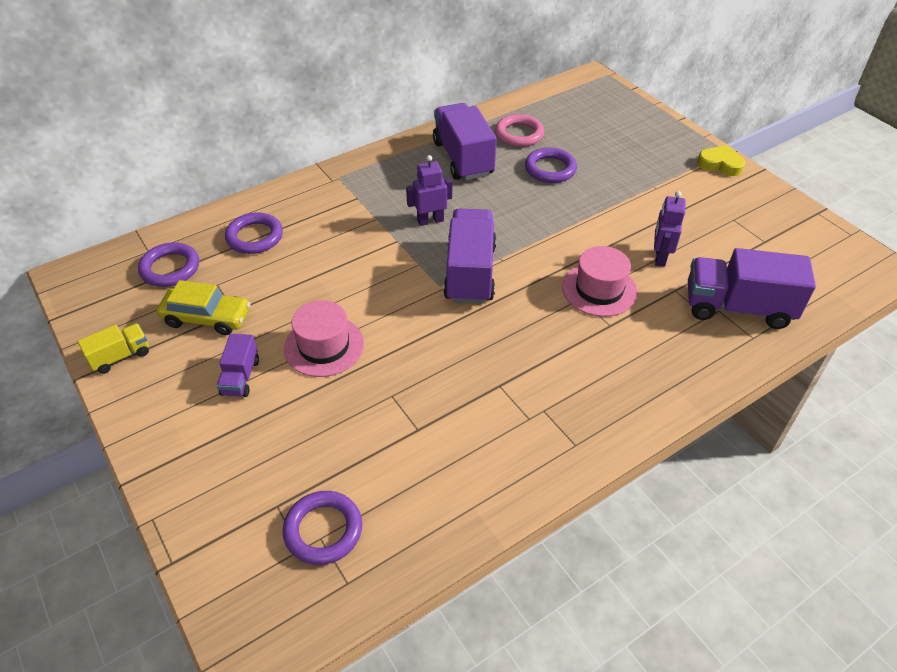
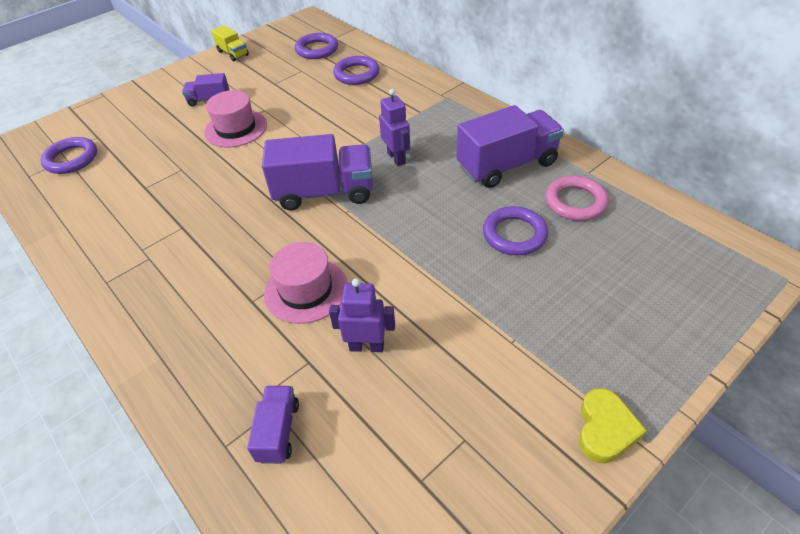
camera: 85 degrees right, 0 degrees up
yellow car [157,280,251,335] -> none
purple truck [688,248,816,329] -> purple truck [247,386,299,464], size x0.51

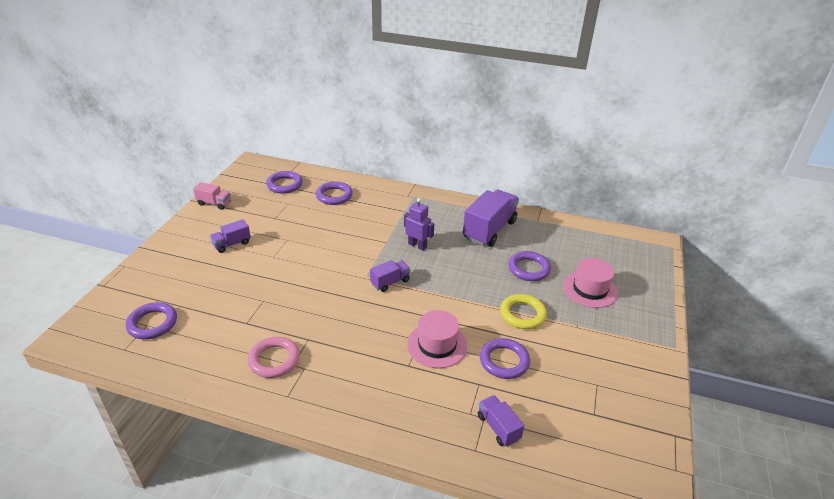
camera: 35 degrees left, 10 degrees down
pink hat [204,90,267,147] -> pink hat moved to [563,258,618,308]
yellow truck [211,25,249,62] -> pink truck [193,182,231,210]
purple truck [262,134,373,211] -> purple truck [370,260,410,292], size x0.51
purple robot [329,278,395,352] -> purple ring [480,338,530,379]
pink ring [545,176,609,221] -> pink ring moved to [248,337,300,378]
yellow heart [579,388,647,463] -> none
none -> yellow ring [500,294,547,329]

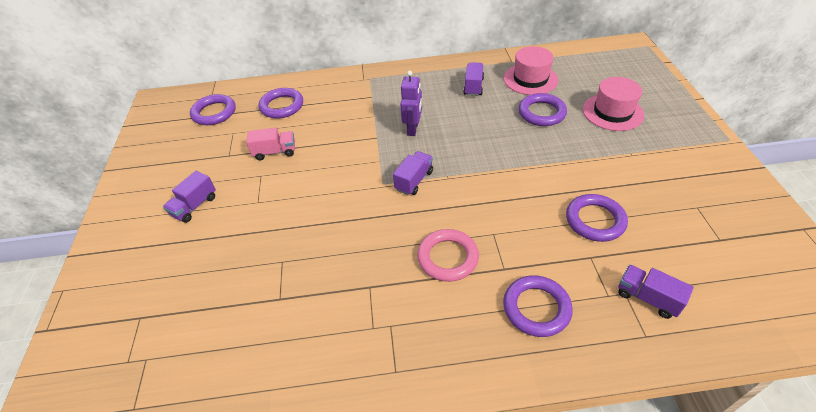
camera: 20 degrees left, 10 degrees up
purple ring [126,302,177,339] -> purple ring moved to [503,275,573,337]
pink truck [193,182,231,210] -> pink truck moved to [246,128,295,160]
pink ring [248,337,300,378] -> pink ring moved to [417,229,479,282]
purple robot [404,198,434,250] -> purple robot turned 90 degrees clockwise [400,71,422,136]
pink hat [407,310,467,368] -> pink hat moved to [504,46,558,95]
purple truck [463,190,519,247] -> purple truck [463,62,484,96], size x0.51
yellow ring [500,294,547,329] -> none

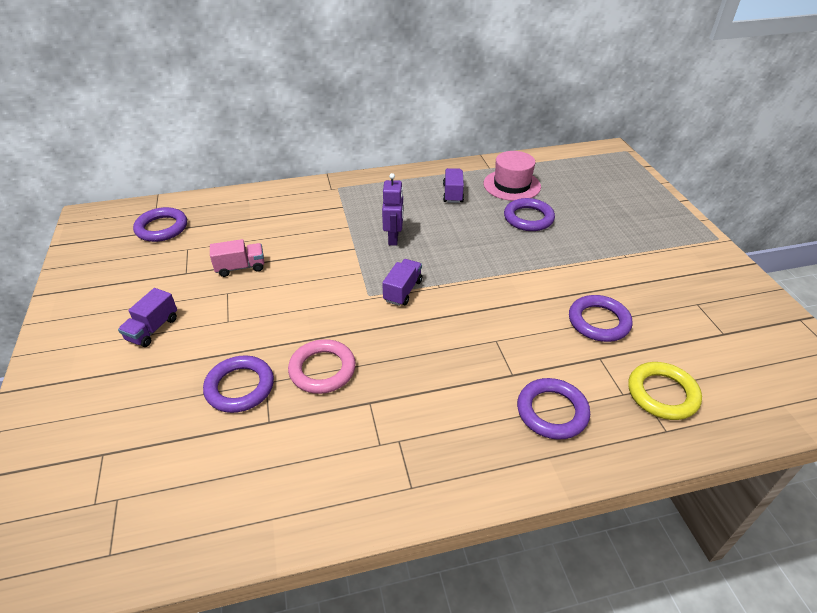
camera: 10 degrees left, 5 degrees down
purple ring [259,88,303,119] -> purple ring moved to [203,355,274,413]
pink ring [417,229,479,282] -> pink ring moved to [288,339,356,394]
pink hat [583,77,644,131] -> none
purple truck [618,264,694,319] -> yellow ring [628,362,702,420]

